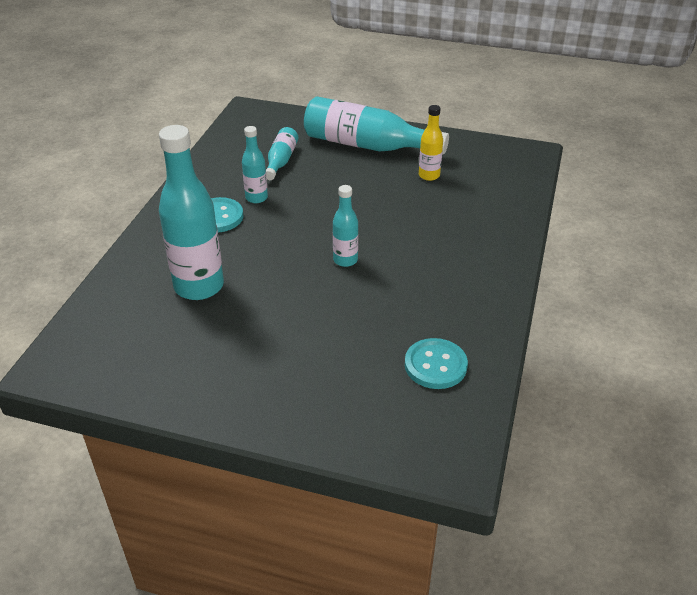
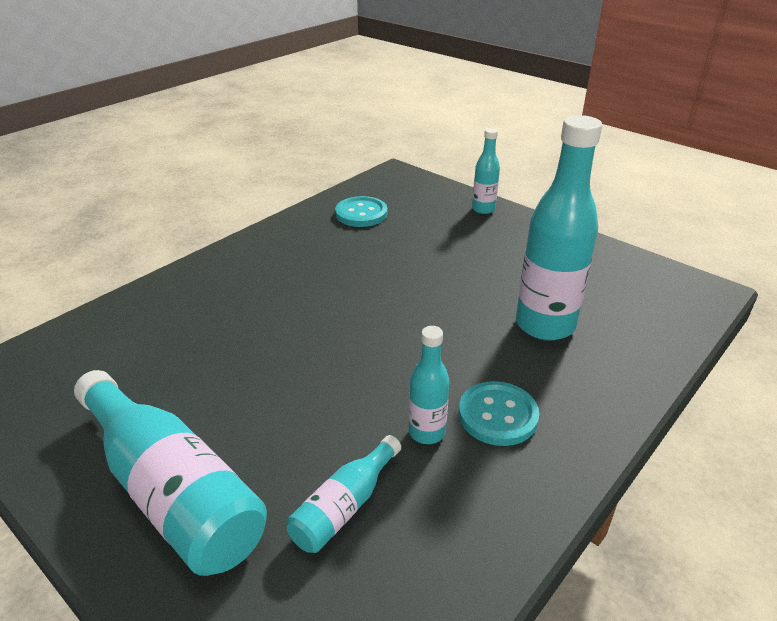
camera: 155 degrees left, 5 degrees down
turquoise bottle [333,185,358,267] -> turquoise bottle moved to [472,128,500,214]
yellow bottle [419,105,443,181] -> none

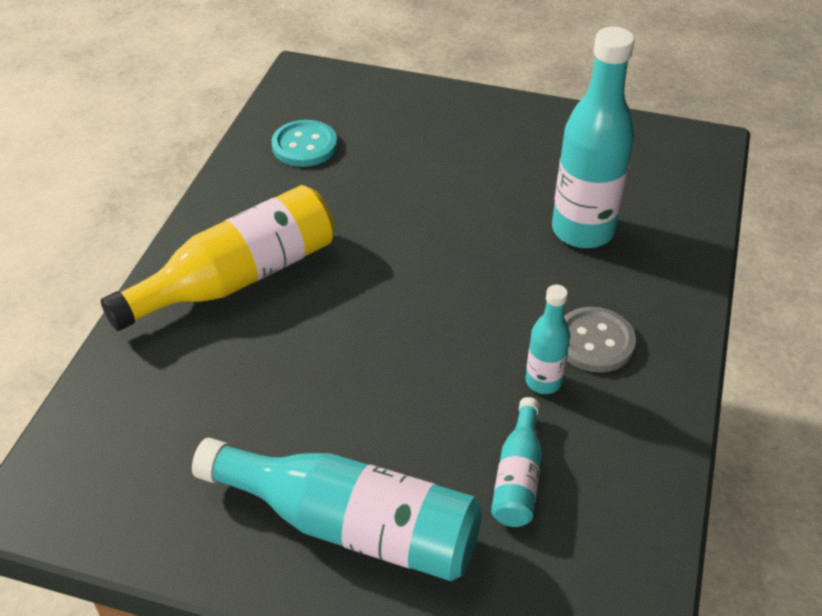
camera: 25 degrees left, 10 degrees up
turquoise button [459,381,539,446] -> grey button [564,307,636,373]
turquoise bottle [472,128,500,214] -> none
none -> yellow bottle [101,185,334,331]

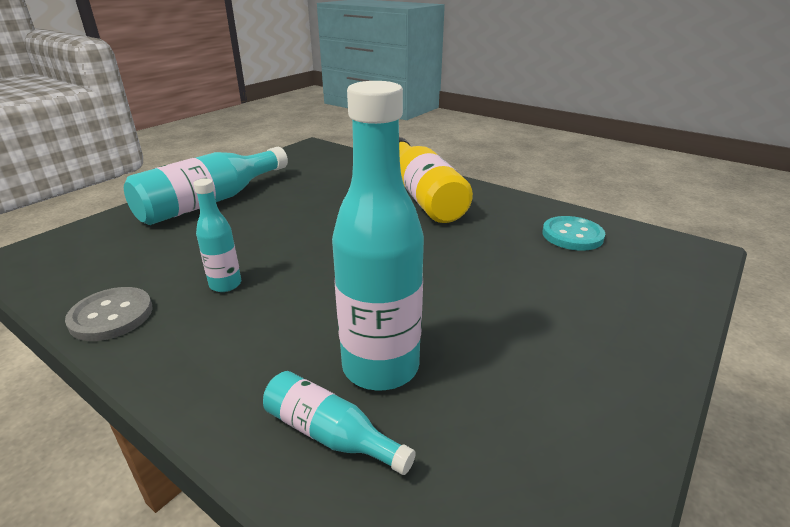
camera: 110 degrees right, 15 degrees down
turquoise bottle [491,397,542,527] -> turquoise bottle moved to [263,371,416,475]
grey button [564,307,636,373] -> grey button moved to [65,287,153,341]

